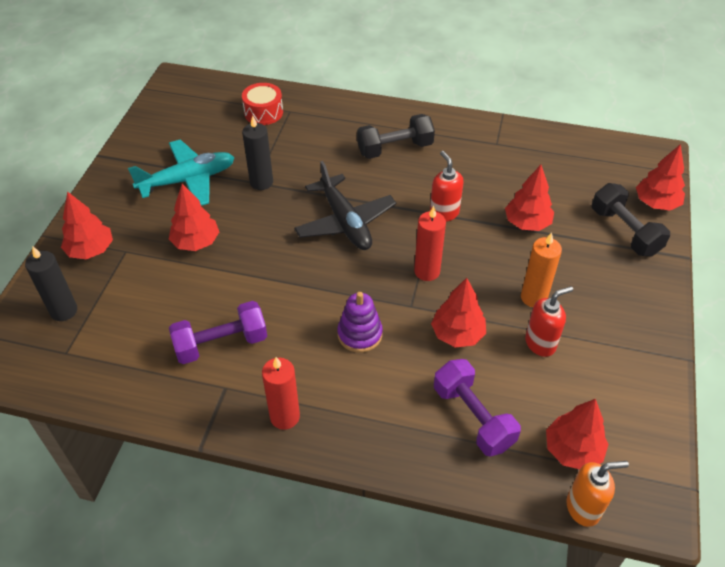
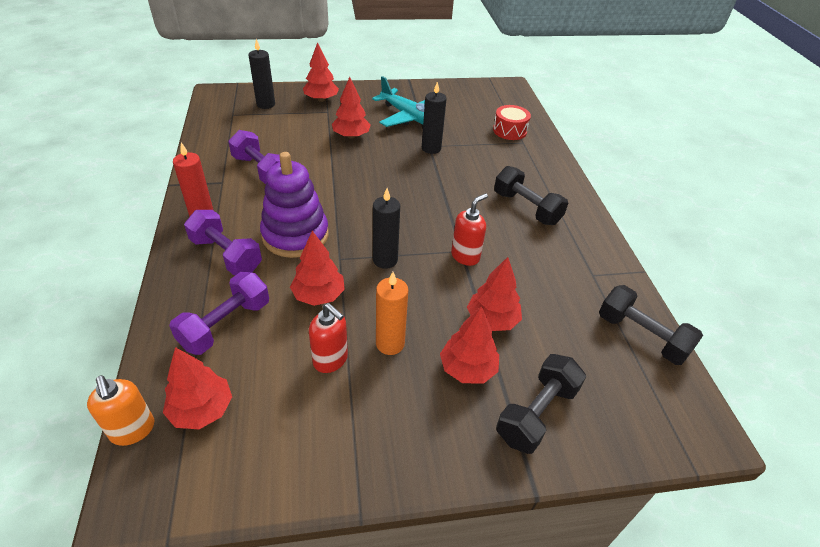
camera: 65 degrees right, 5 degrees down
black plane [294,161,396,250] -> none
purple stacking toy [337,292,383,353] -> purple stacking toy [260,152,329,258], size x1.67
red candle [414,206,446,281] -> black candle [373,188,400,269]
red tree [636,144,685,211] -> red tree moved to [440,306,499,384]
none -> purple dumbbell [184,210,262,276]
none -> black dumbbell [599,285,703,365]

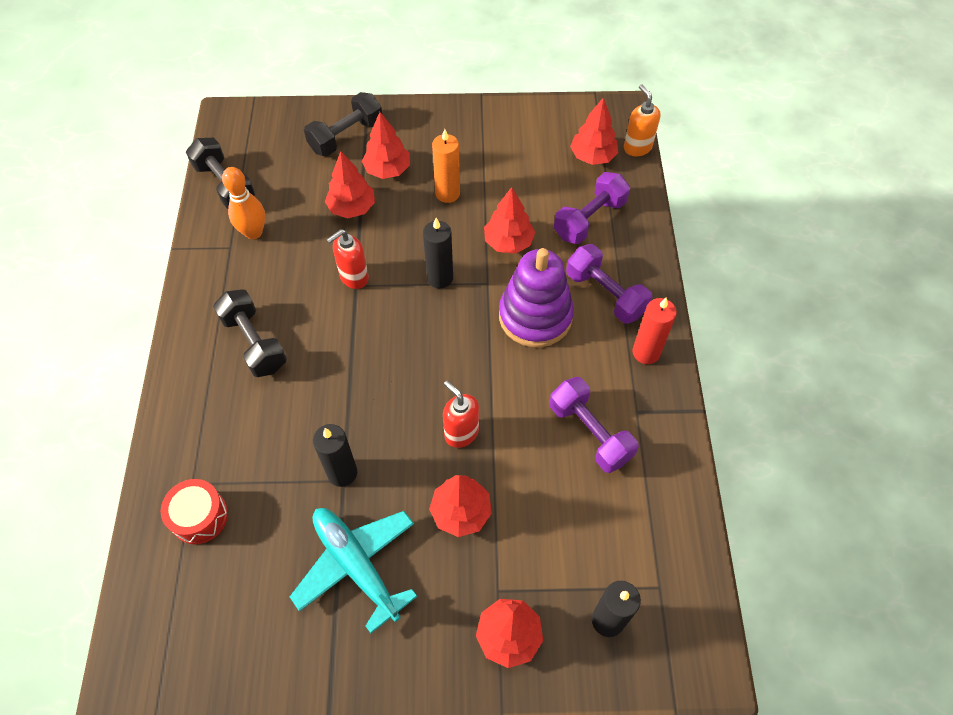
camera: 170 degrees left, 15 degrees up
red soap dispenser [309,303,348,373] -> red soap dispenser moved to [443,381,479,448]
none -> orange bowling pin [222,167,265,239]

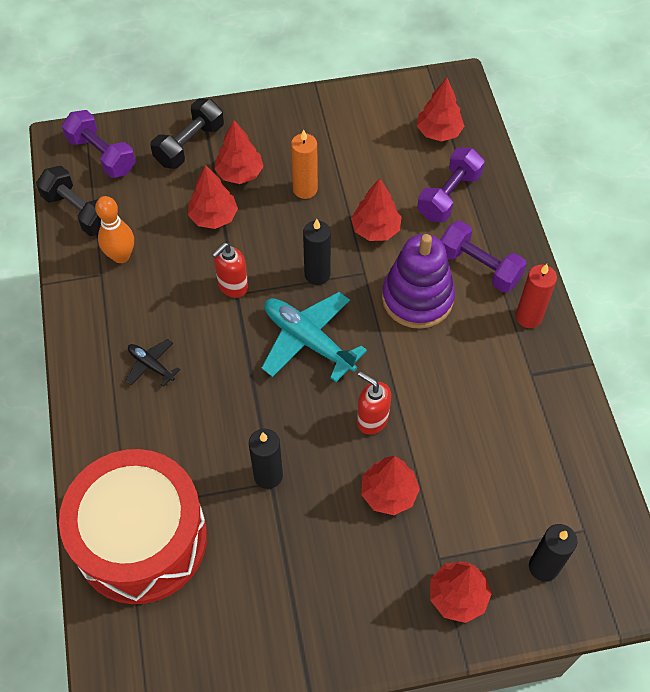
camera: 10 degrees left, 0 degrees up
red drum [161,479,228,544] -> red drum [59,449,207,604], size x2.41
black dumbbell [213,289,287,377] -> black plane [126,339,180,387]
turquoise plane [290,508,417,633] -> turquoise plane moved to [261,292,367,382]
purple dumbbell [550,377,639,473] -> purple dumbbell moved to [62,110,136,178]
orange soap dispenser [624,84,661,156] -> none

